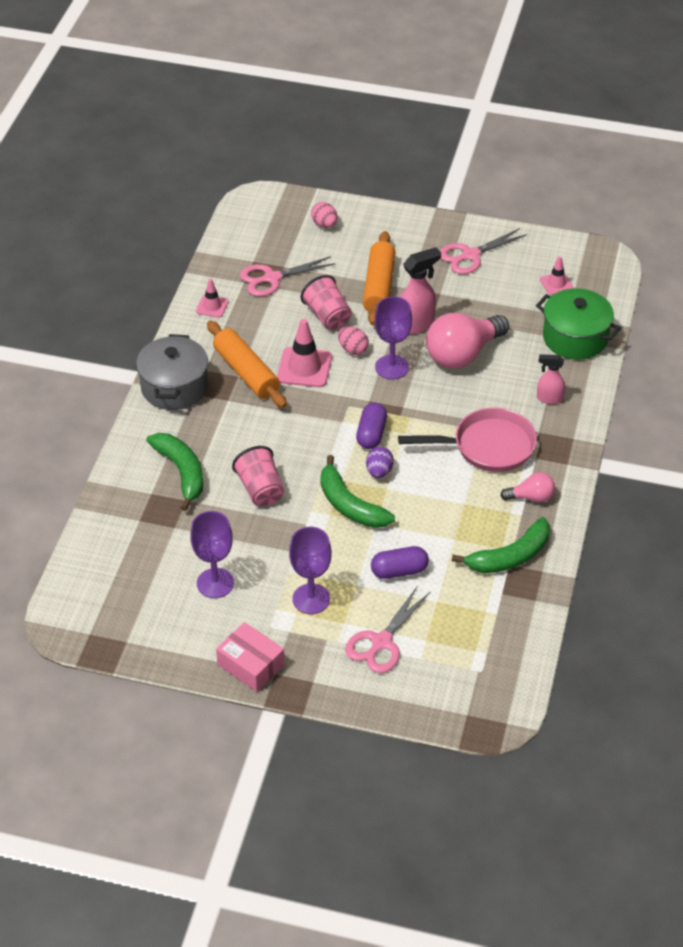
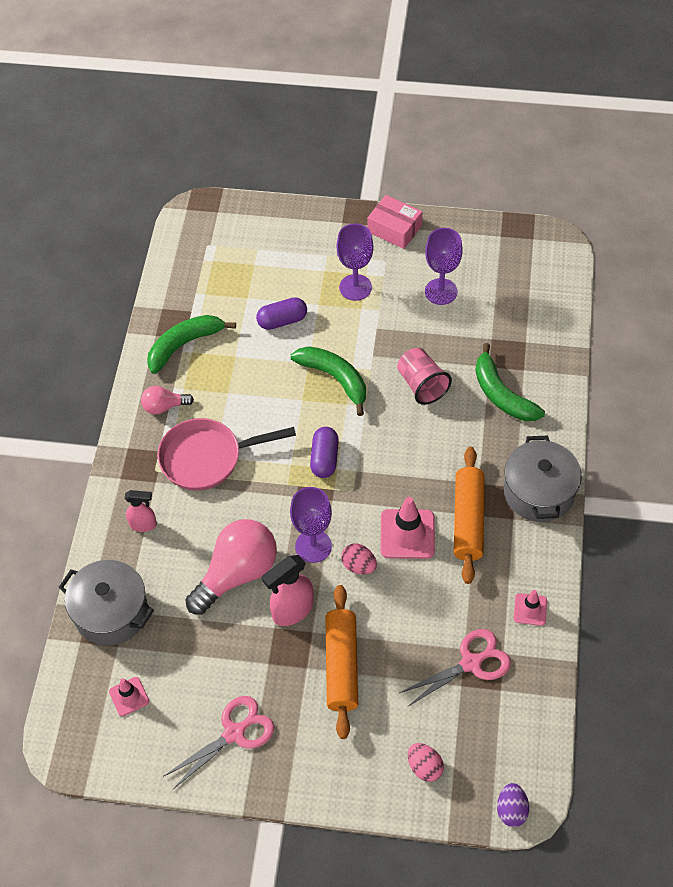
camera: 175 degrees right, 10 degrees up
orange rolling pin [207,321,287,408] -> orange rolling pin turned 45 degrees clockwise [454,447,485,584]
pink cup [301,275,352,330] -> none
pink scissors [345,587,430,673] -> none
purple egg [366,446,394,478] -> purple egg moved to [497,783,529,827]
green pot [536,288,621,360] -> grey pot [58,560,154,646]

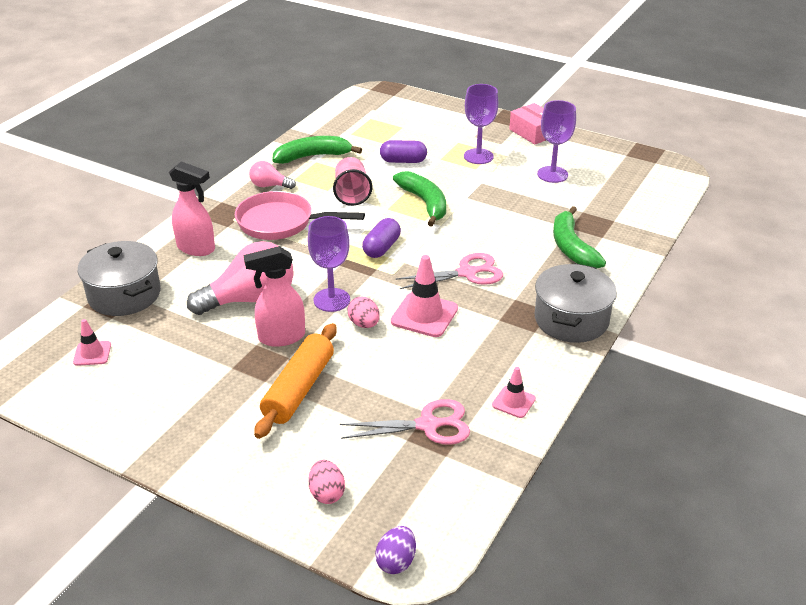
camera: 20 degrees right, 20 degrees down
pink spray bottle [125,490,157,532] -> pink spray bottle [169,161,215,256], size x1.60
pink scissors [163,696,274,789] -> pink scissors moved to [395,253,503,289]
pink cup [397,348,452,405] -> pink cup moved to [333,157,373,206]
orange rolling pin [454,447,485,584] -> none

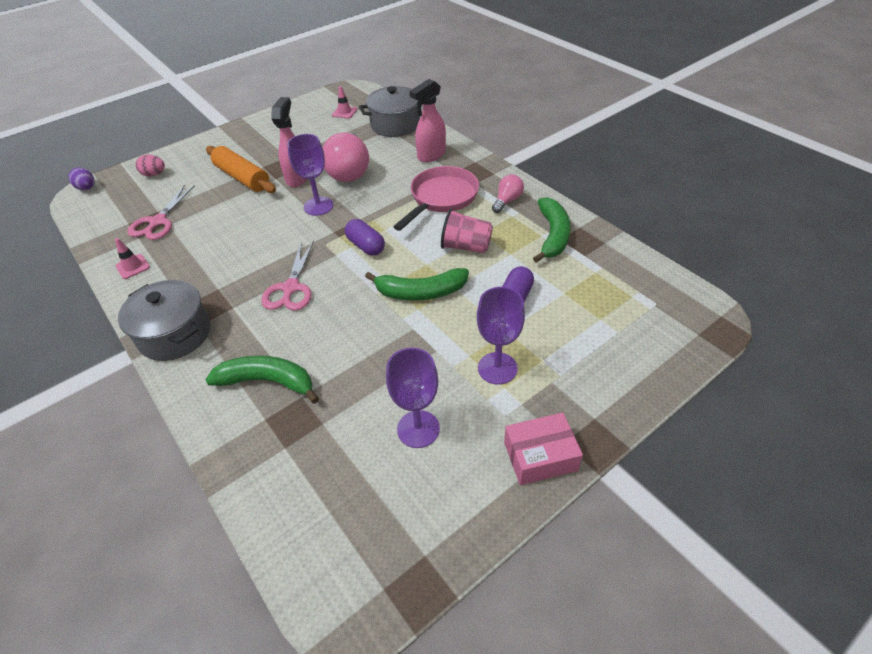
camera: 115 degrees right, 10 degrees up
pink egg [348,297,380,328] -> none
pink traffic cone [391,255,458,337] -> none

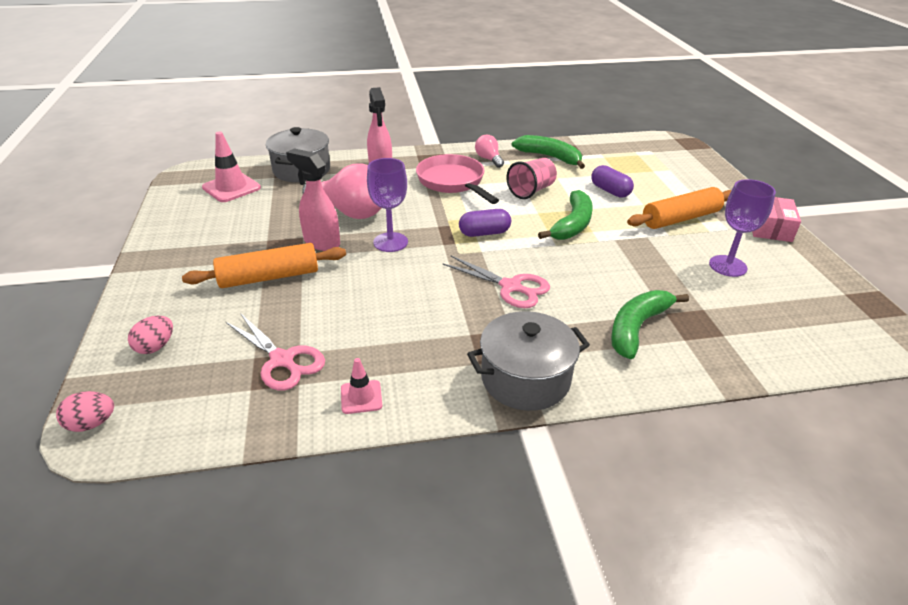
camera: 65 degrees left, 10 degrees down
purple egg [68,168,95,190] -> pink egg [56,391,114,432]
pink traffic cone [332,86,357,119] -> pink traffic cone [202,132,261,202], size x1.74
purple goblet [477,287,525,384] -> orange rolling pin [627,187,731,229]

